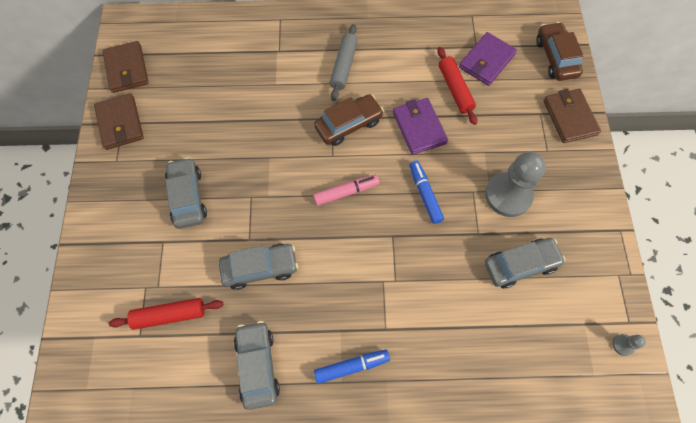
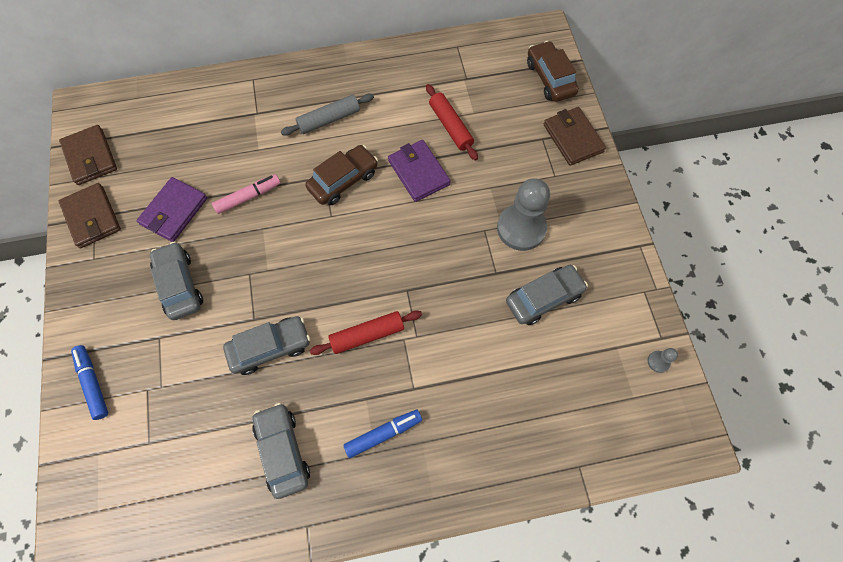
camera: 10 degrees left, 0 degrees up
red rolling pin [109,298,223,330] -> red rolling pin moved to [310,310,422,355]
pink marker [313,175,379,206] -> pink marker moved to [212,174,281,214]
grey rolling pin [330,24,358,101] -> grey rolling pin turned 60 degrees clockwise [281,94,374,136]
blue marker [409,161,444,224] -> blue marker moved to [71,345,108,420]
purple wallet [459,32,517,86] -> purple wallet moved to [137,177,207,242]

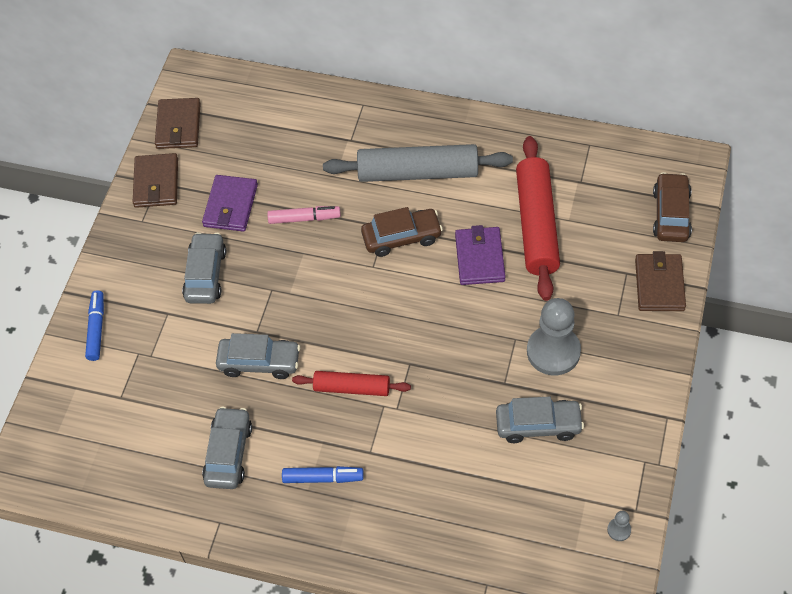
camera: 30 degrees right, 10 degrees down
purple wallet [137,177,207,242] -> purple wallet turned 45 degrees counterclockwise [202,175,258,232]
grey rolling pin [281,94,374,136] -> grey rolling pin [323,144,513,182], size x1.74
red rolling pin [426,84,478,161] -> red rolling pin [516,136,560,301], size x1.74

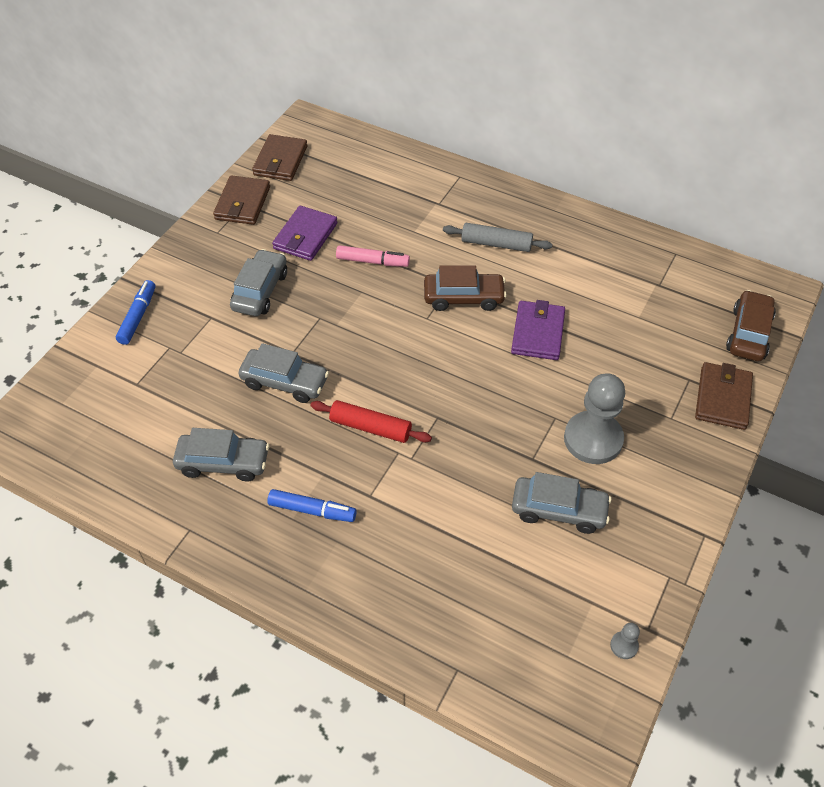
camera: 10 degrees right, 5 degrees down
grey car [202,407,252,489] -> grey car turned 75 degrees clockwise [173,428,269,482]
grey rolling pin [323,144,513,182] -> grey rolling pin [443,223,552,252], size x0.58
red rolling pin [516,136,560,301] -> none

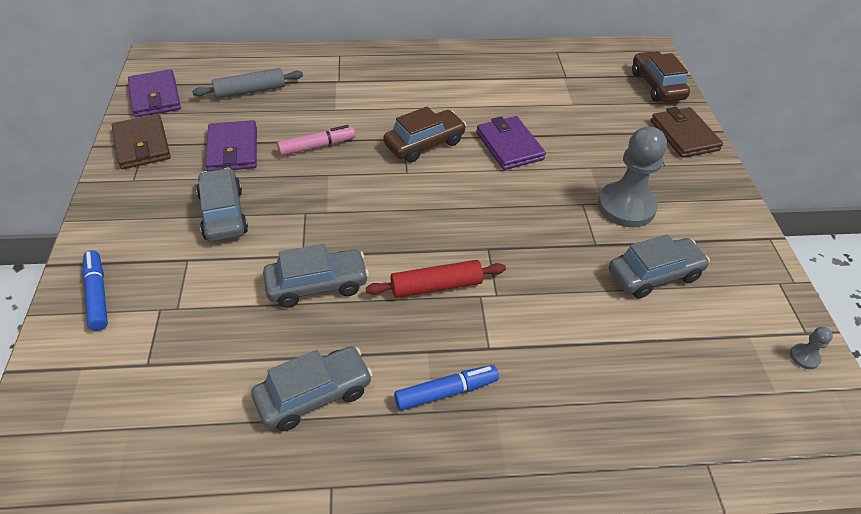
camera: 35 degrees left, 5 degrees down
brown wallet [252,134,307,181] -> purple wallet [128,69,181,117]
grey rolling pin [443,223,552,252] -> grey rolling pin moved to [192,68,303,99]

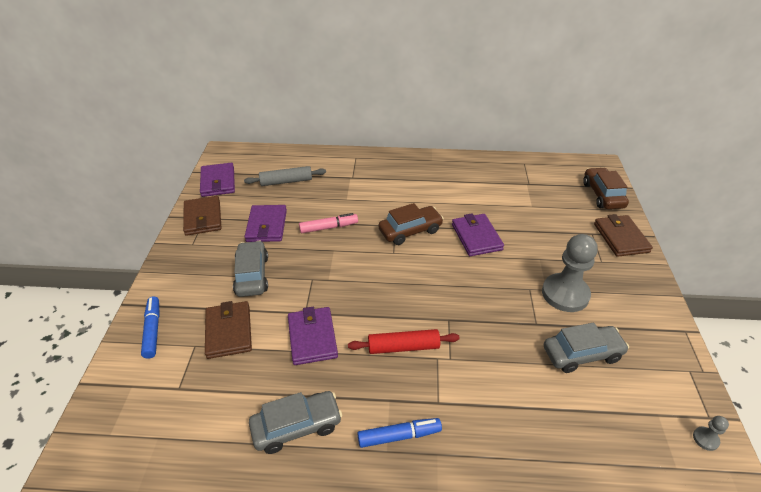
camera: 10 degrees right, 5 degrees down
grey car [263,244,369,308] -> purple wallet [288,307,338,365]
none -> brown wallet [205,301,252,359]

